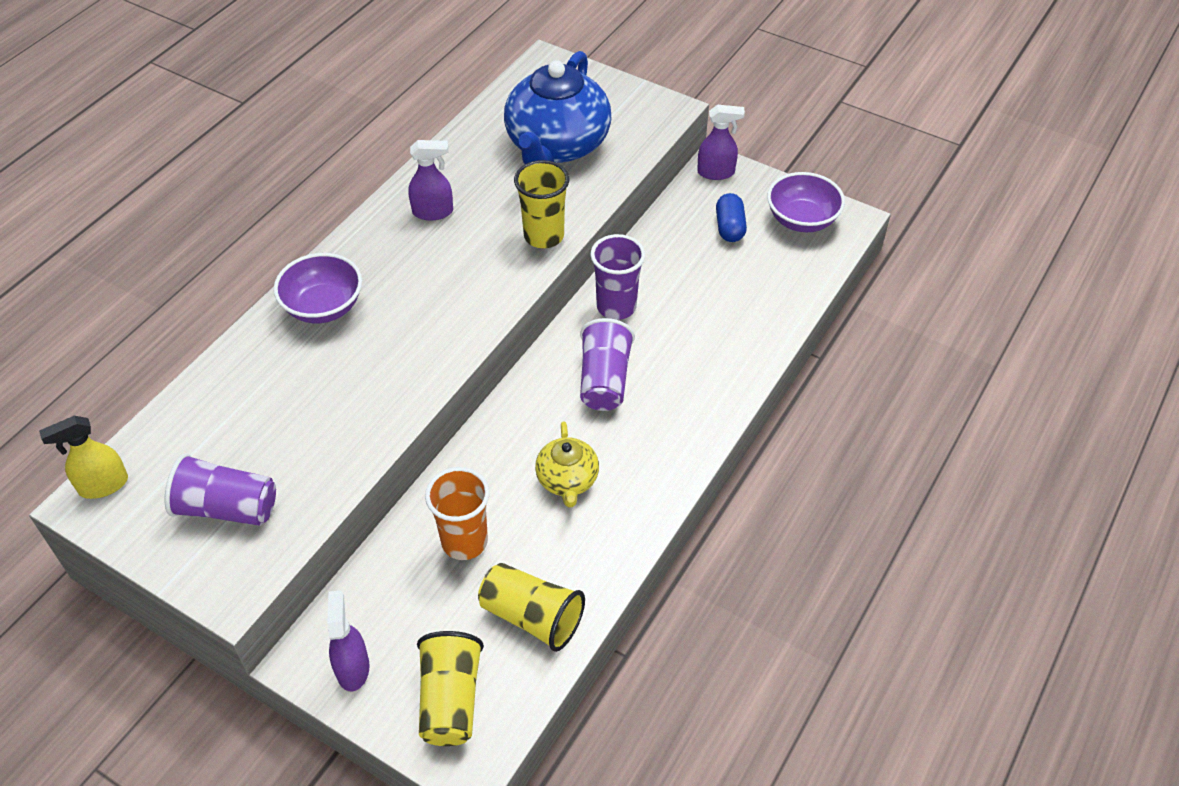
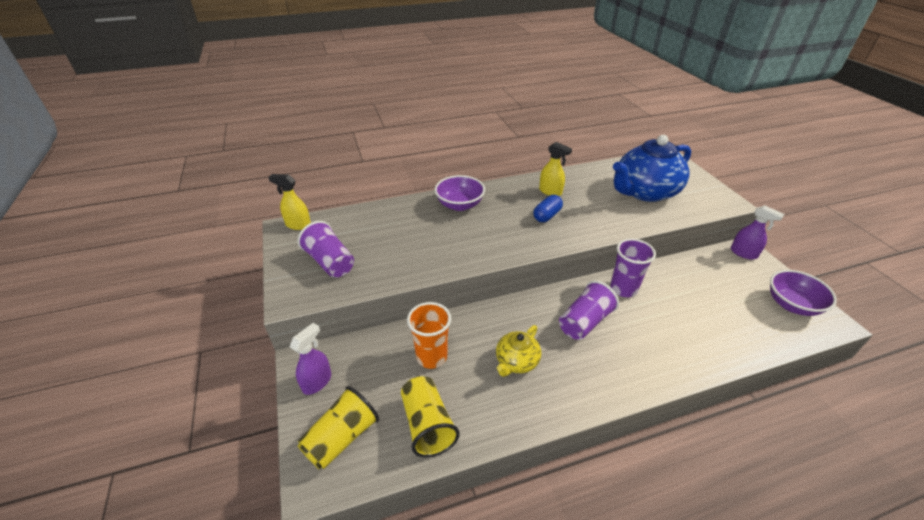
camera: 40 degrees right, 10 degrees down
purple spray bottle [408,140,453,220] -> yellow spray bottle [539,142,572,196]
yellow cup [514,160,569,248] -> none
blue capsule [716,193,747,242] -> blue capsule moved to [533,195,563,222]

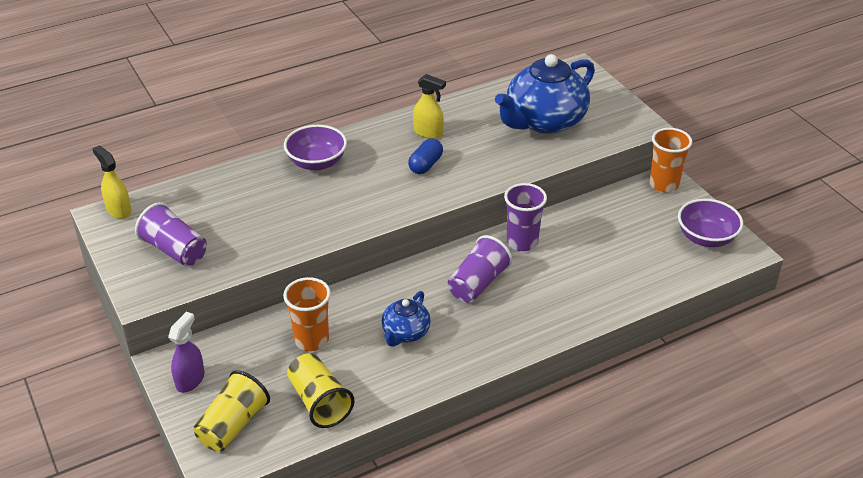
camera: 10 degrees left, 0 degrees up
yellow spray bottle [268,174,311,230] -> yellow spray bottle turned 45 degrees clockwise [92,145,132,219]
yellow teapot [496,325,541,377] -> blue teapot [382,291,431,347]
purple spray bottle [731,205,784,260] -> orange cup [649,128,692,193]

